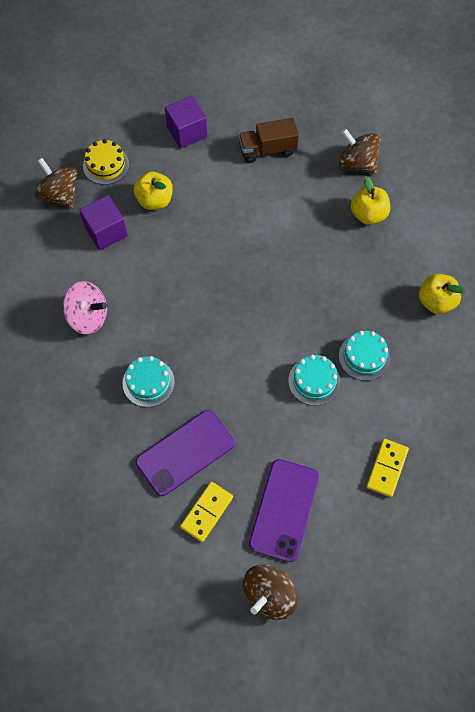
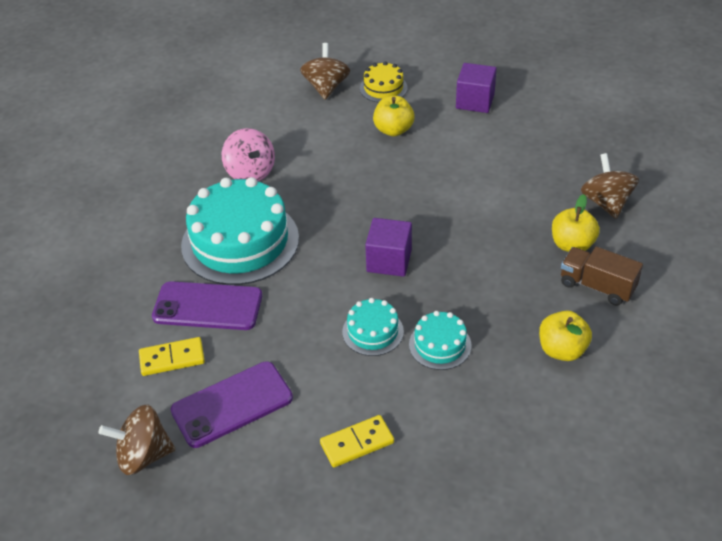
camera: 45 degrees right, 20 degrees down
purple cube [79,195,128,250] -> purple cube moved to [365,218,412,277]
turquoise cake [123,356,175,407] -> turquoise cake [181,177,299,285], size x2.10
brown truck [239,118,299,163] -> brown truck moved to [561,246,643,306]

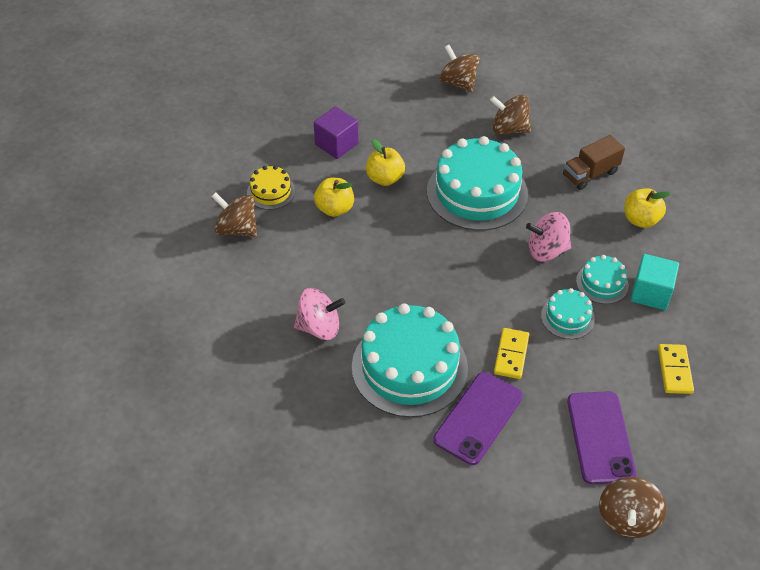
camera: 65 degrees left, 5 degrees up
yellow domino [139,337,205,376] -> yellow domino moved to [494,328,529,379]
purple cube [365,218,412,277] -> none
yellow apple [552,194,600,252] -> yellow apple moved to [366,139,405,186]
none -> turquoise cake [427,136,528,231]
none -> brown spinning top [439,45,480,92]
none -> pink spinning top [526,212,571,262]
none -> turquoise cube [630,254,679,310]

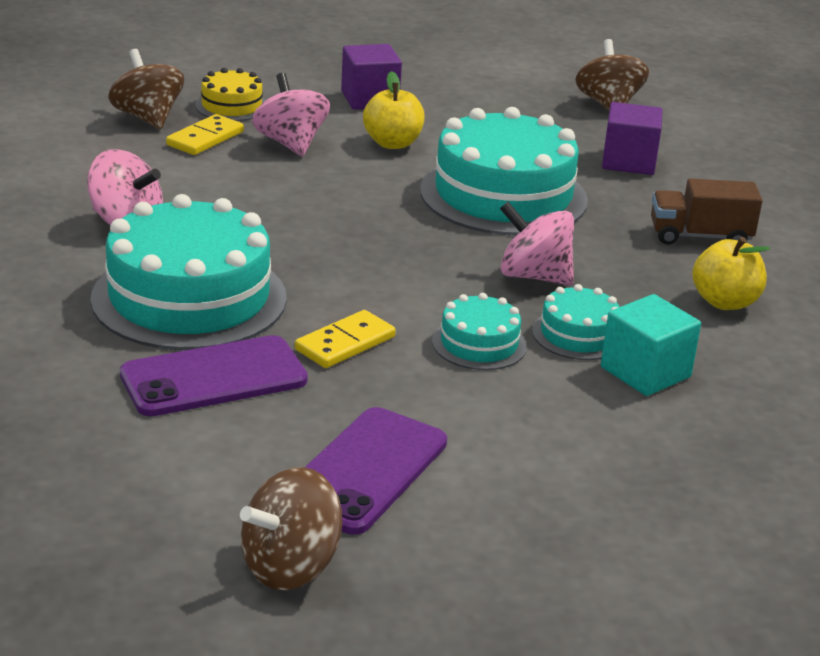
camera: 30 degrees right, 20 degrees down
yellow apple [314,178,354,217] -> pink spinning top [252,73,330,156]
brown spinning top [490,95,531,135] -> purple cube [602,102,663,175]
yellow domino [658,344,694,394] -> yellow domino moved to [166,114,244,155]

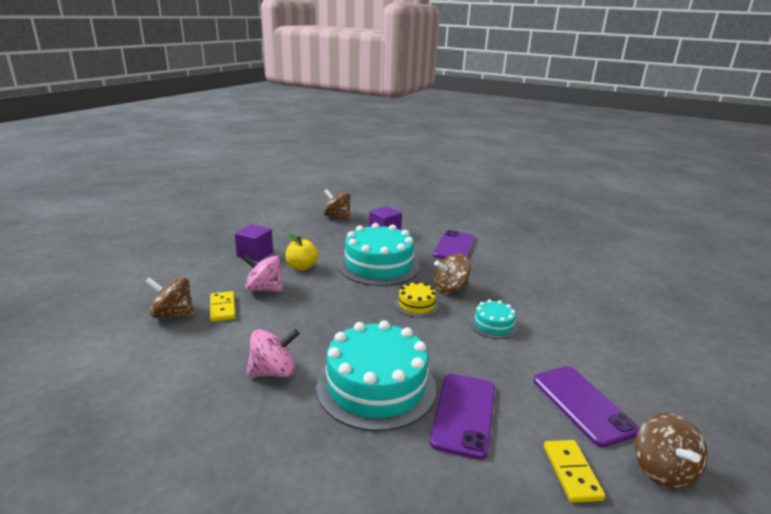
camera: 50 degrees left, 5 degrees down
yellow cake [195,68,266,121] -> yellow cake moved to [395,281,439,317]
yellow domino [295,310,396,368] -> yellow domino moved to [544,440,605,503]
pink spinning top [500,202,574,286] -> brown spinning top [434,254,471,294]
turquoise cake [532,284,619,360] -> none
turquoise cube [601,294,701,396] -> none
brown truck [651,178,763,245] -> purple phone [433,230,475,259]
yellow apple [692,237,770,310] -> none

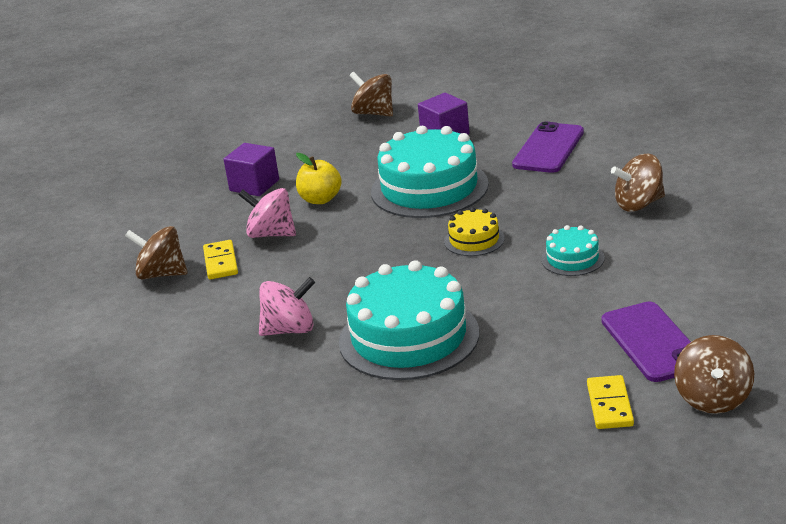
camera: 10 degrees right, 5 degrees up
purple phone [430,374,495,460] -> none
brown spinning top [434,254,471,294] -> brown spinning top moved to [611,154,665,212]

